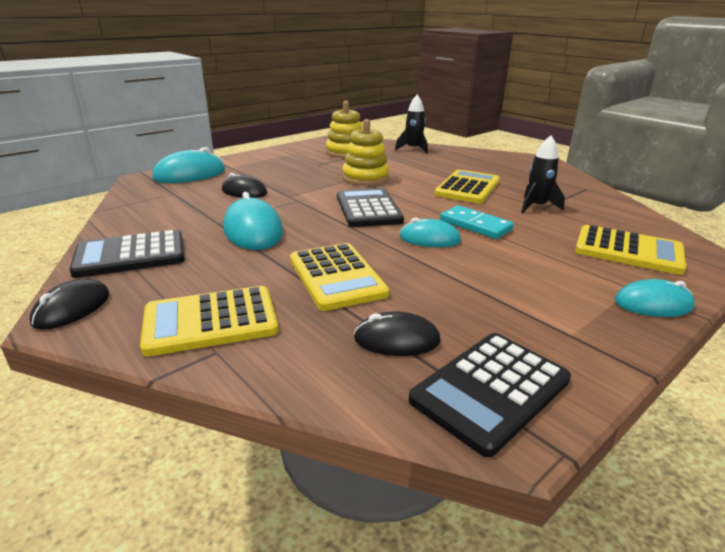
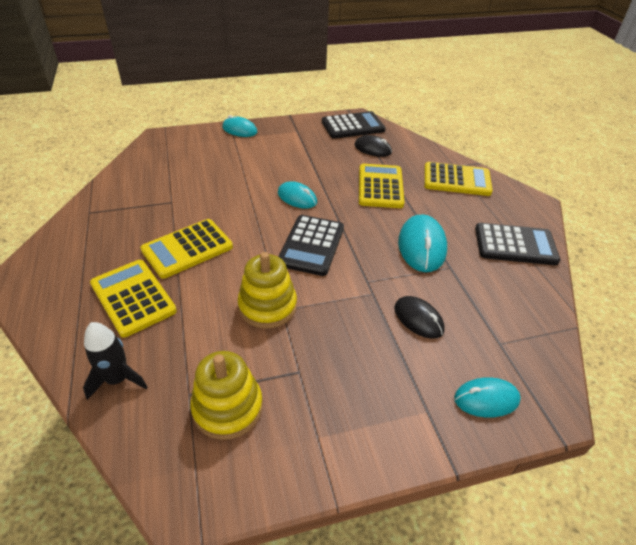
camera: 155 degrees left, 15 degrees up
black mouse [30,279,110,330] -> none
turquoise mouse [152,147,225,183] -> turquoise mouse [454,377,521,418], size x0.65
turquoise domino [440,205,514,239] -> none
black rocket [521,135,565,213] -> none
yellow calculator [575,225,687,275] -> yellow calculator moved to [90,260,177,338]

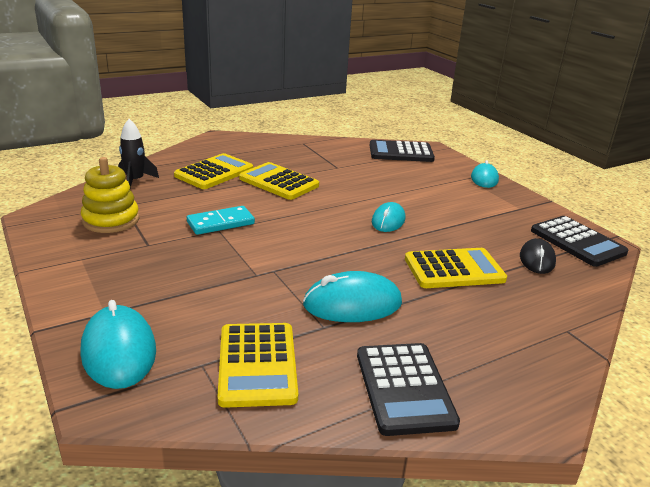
camera: 75 degrees right, 15 degrees down
yellow stacking toy [238,252,297,329] -> turquoise domino [187,206,255,235]
black calculator [278,215,344,276] -> black calculator moved to [370,140,435,162]
black mouse [394,296,445,339] -> none
yellow calculator [424,162,493,196] -> yellow calculator moved to [218,323,298,408]
turquoise mouse [454,377,521,418] -> turquoise mouse [81,300,156,389], size x1.55

